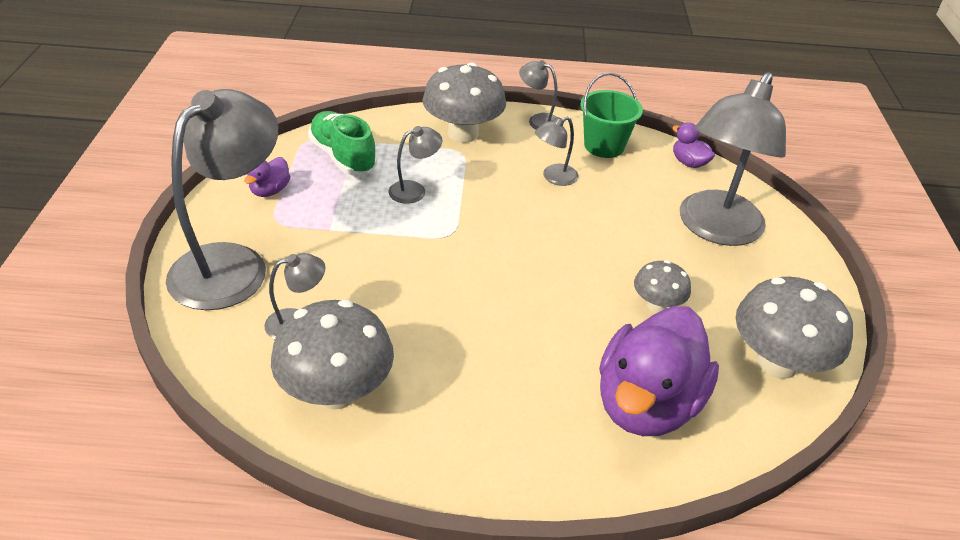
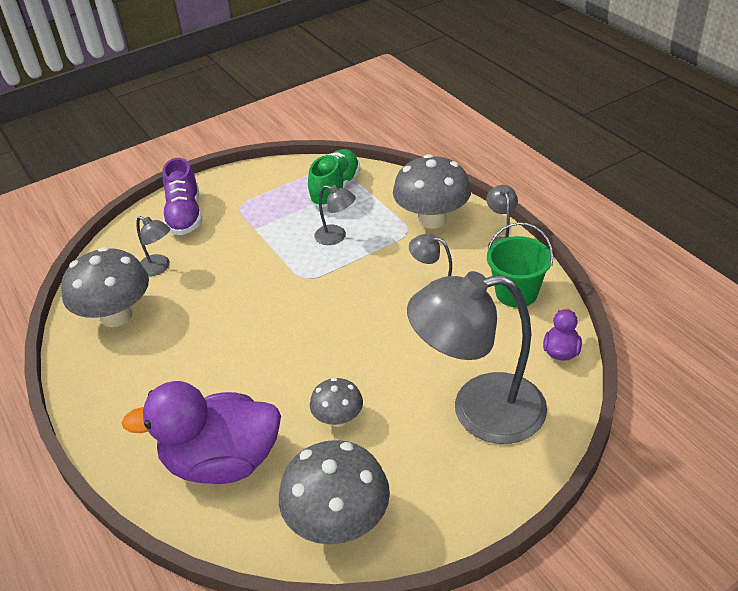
camera: 60 degrees right, 0 degrees up
grey lamp [166,89,278,310] -> purple shoe [163,158,202,235]
purple duck [244,157,290,197] -> none

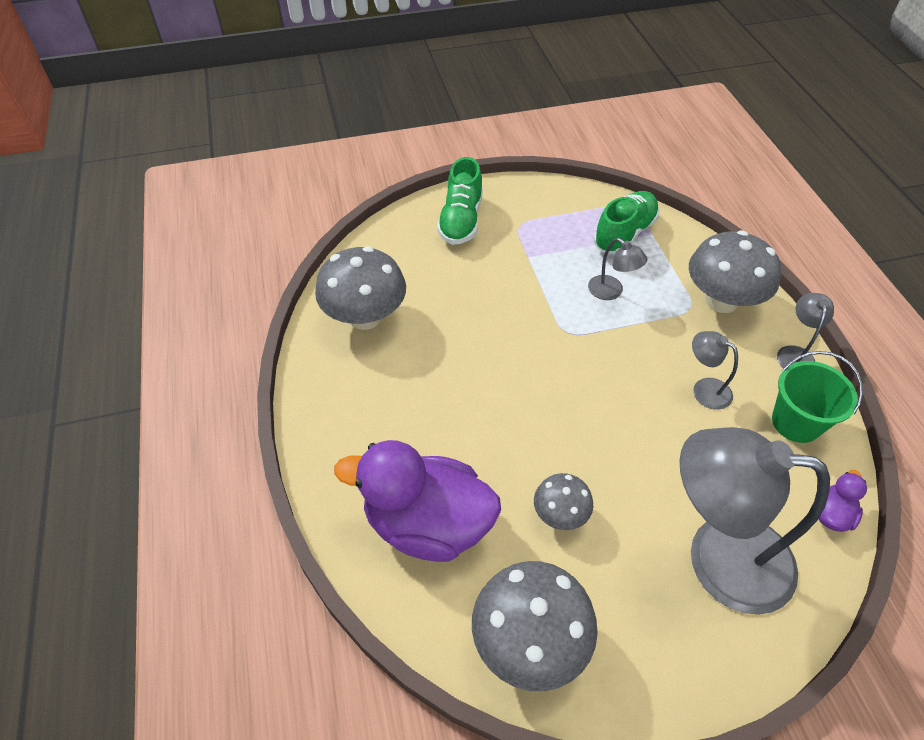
camera: 15 degrees right, 10 degrees up
grey lamp [136,216,170,276] -> none
purple shoe [163,158,202,235] -> green shoe [437,157,483,245]

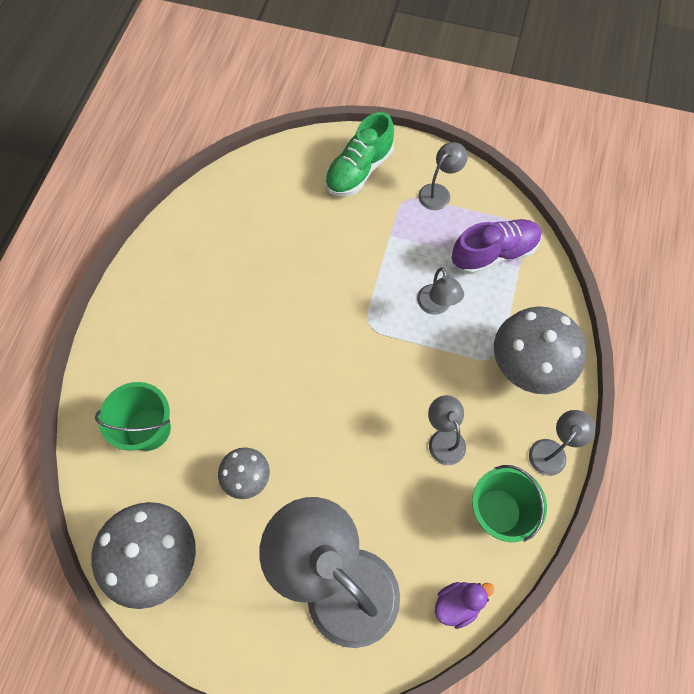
camera: 30 degrees right, 15 degrees up
grey mushroom [315,246,406,330] -> none
purple duck [334,440,501,562] -> green bucket [95,382,171,451]
green shoe [593,191,659,254] -> purple shoe [452,219,542,275]
none -> grey lamp [418,142,468,210]

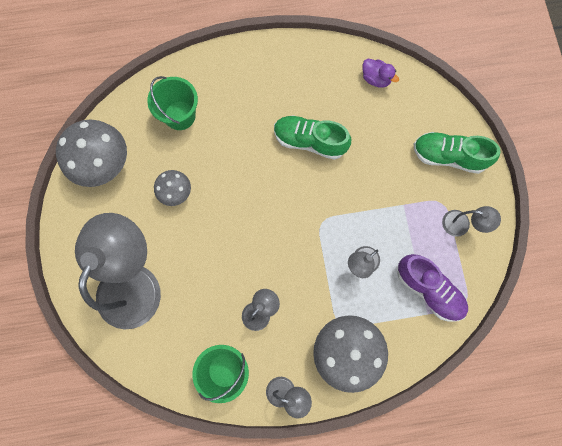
camera: 65 degrees right, 10 degrees up
purple duck [435,582,494,629] -> purple duck moved to [362,59,399,88]
none -> green shoe [274,115,351,160]

